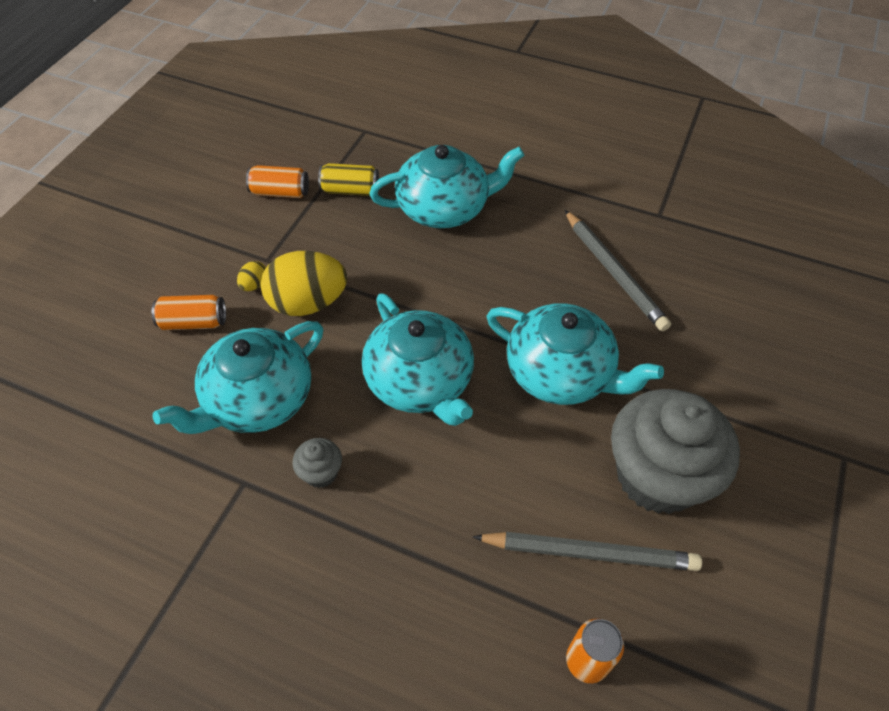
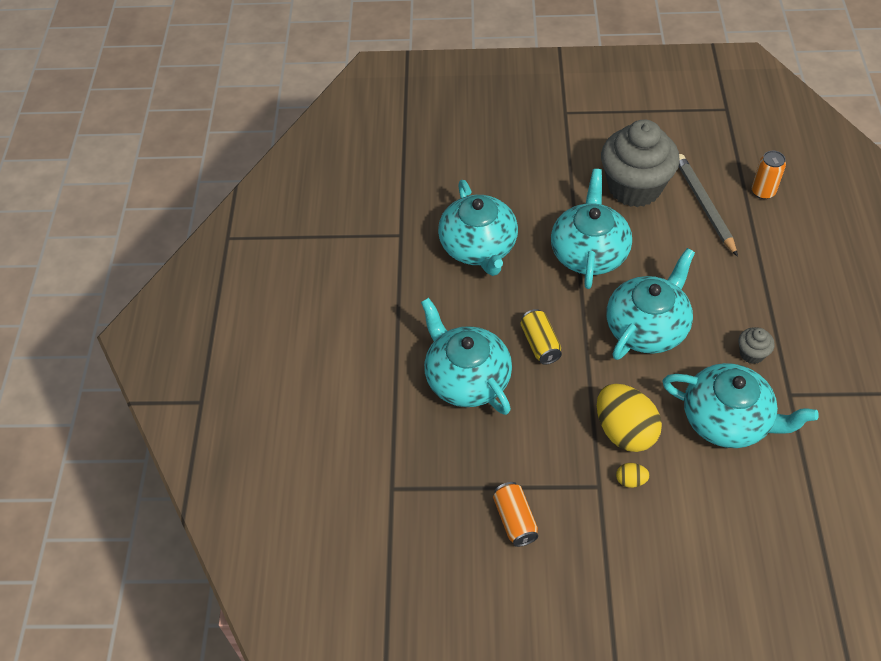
camera: 110 degrees left, 0 degrees up
orange can [152,295,226,330] -> none
yellow can [318,163,379,196] -> yellow can moved to [520,309,562,365]
grey pencil [565,210,671,332] -> turquoise teapot [438,180,518,276]

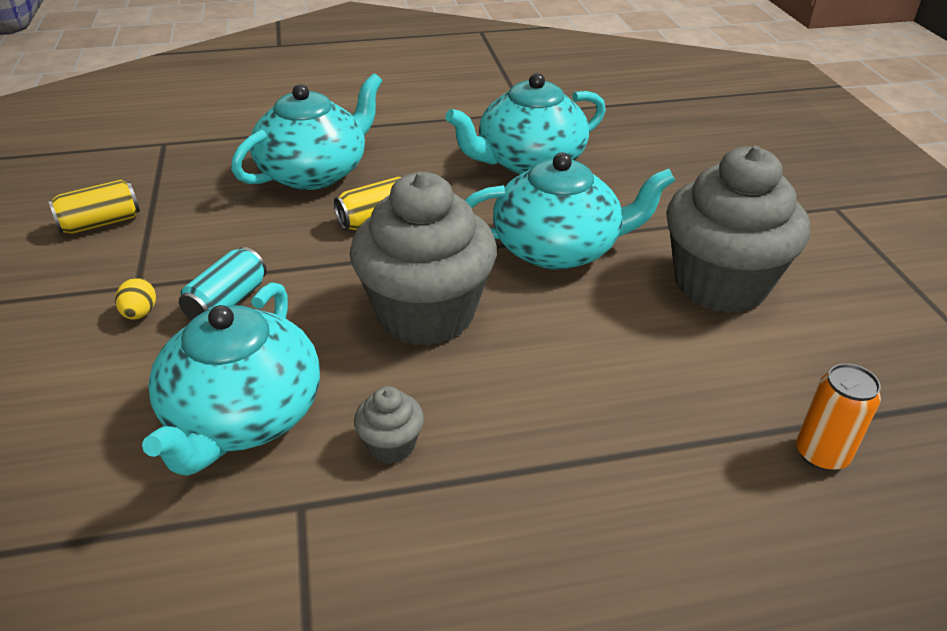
camera: 75 degrees right, 15 degrees down
orange can [493,482,538,547] -> yellow can [48,180,140,234]
yellow egg [597,384,662,452] -> turquoise can [179,247,267,320]
turquoise teapot [606,248,695,360] -> grey cupcake [350,172,497,346]
grey pencil [679,154,738,257] -> none

